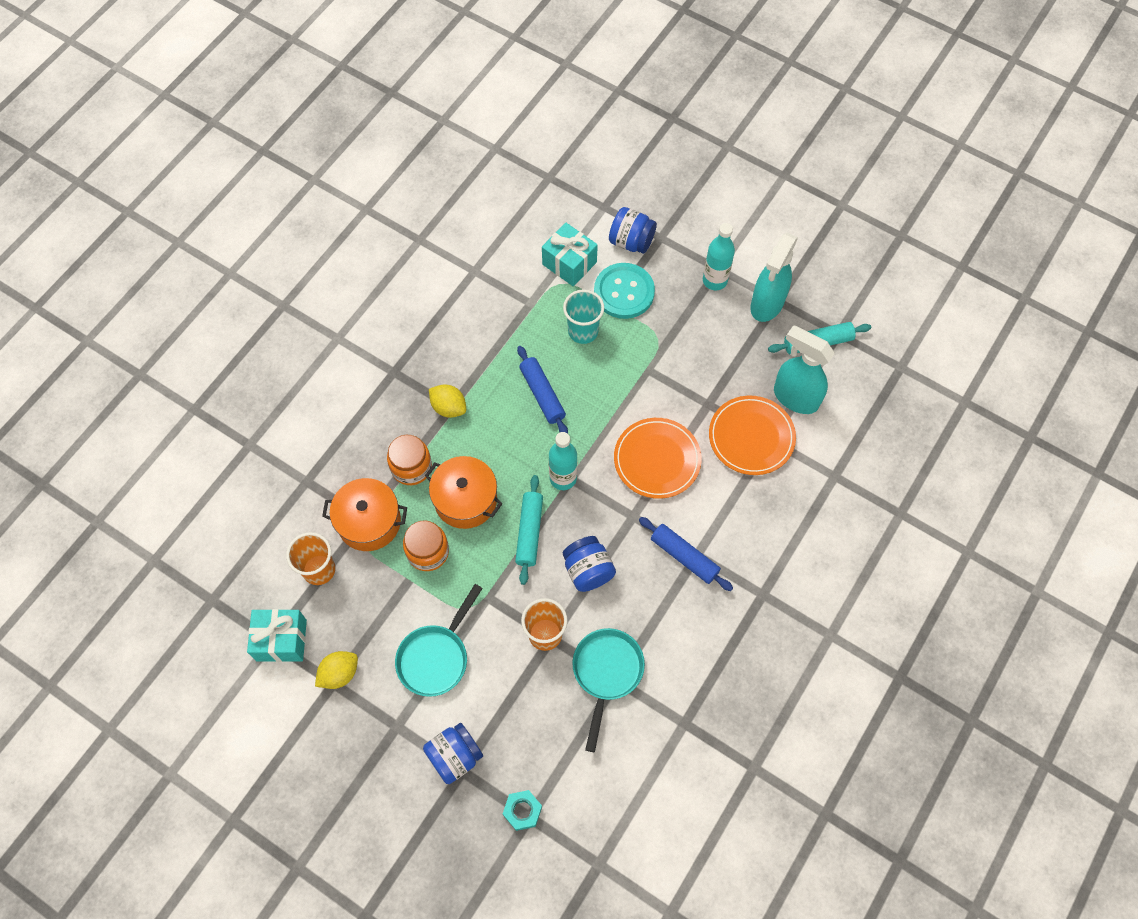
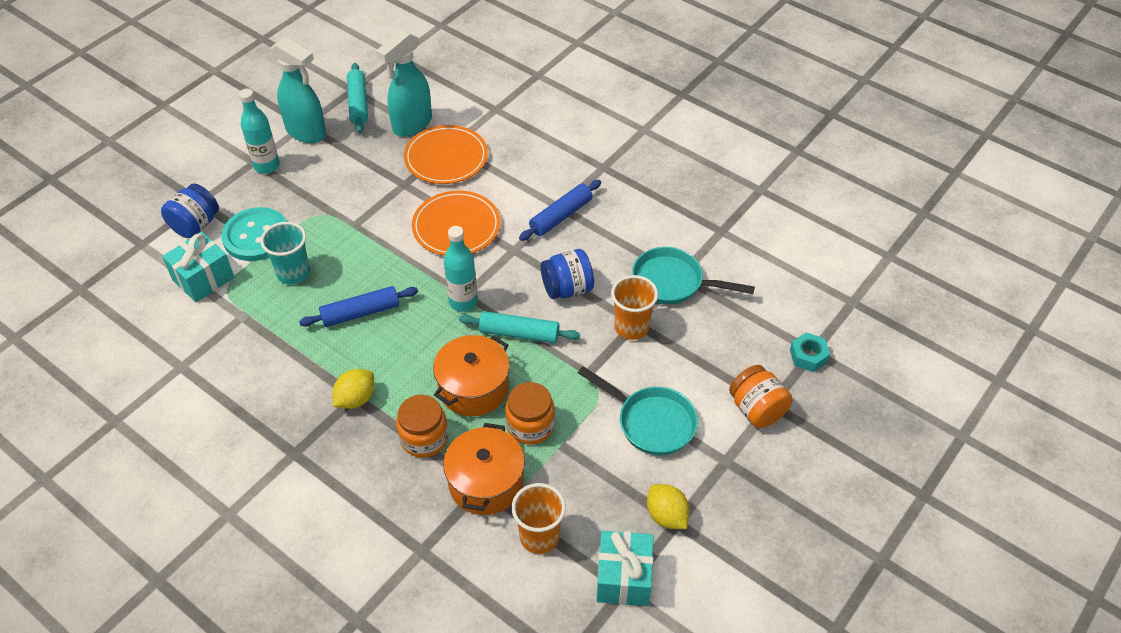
camera: 85 degrees left, 15 degrees down
blue jar [423,723,483,784] -> orange jar [729,365,793,428]

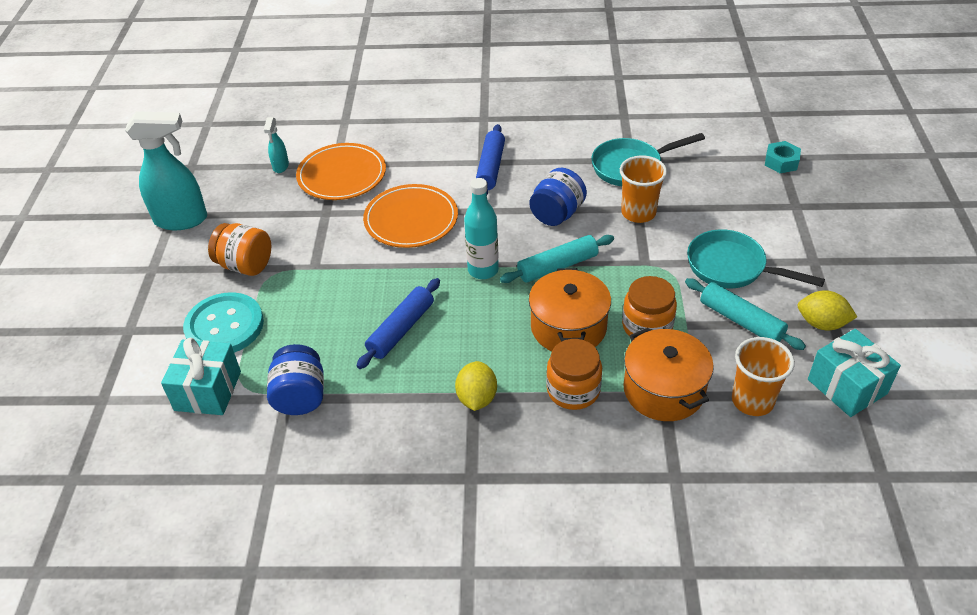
camera: 35 degrees left, 5 degrees down
blue jar [161,183,219,238] -> blue jar moved to [267,344,324,415]
turquoise bottle [239,89,280,174] -> none
turquoise cup [260,222,310,285] -> none
turquoise rolling pin [347,63,368,133] -> turquoise rolling pin moved to [685,278,806,350]
turquoise spray bottle [376,30,432,137] -> turquoise spray bottle [264,117,289,173], size x0.48
turquoise pan [578,367,698,455] -> turquoise pan turned 150 degrees counterclockwise [687,229,825,288]
orange jar [729,365,793,428] -> orange jar moved to [208,223,271,276]

